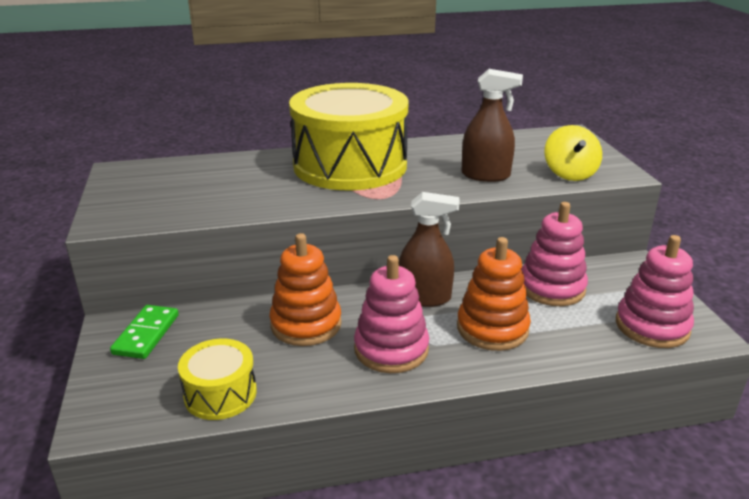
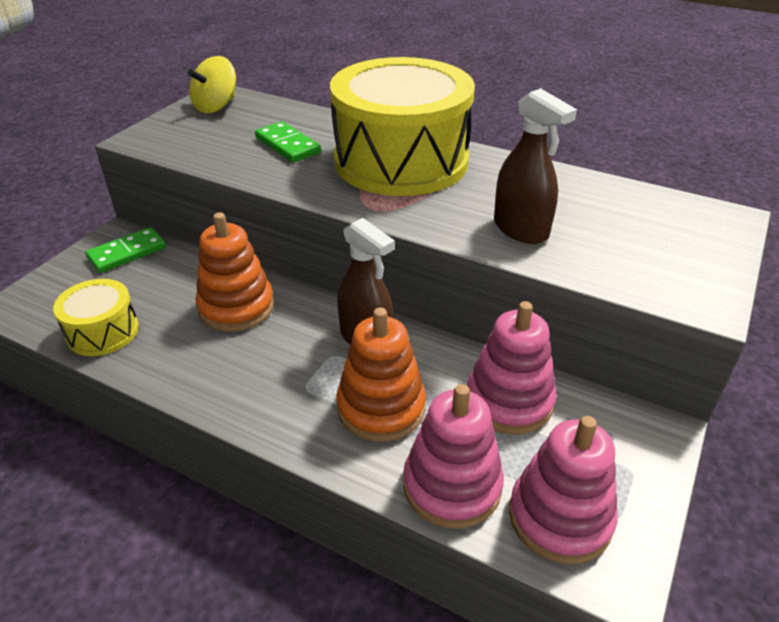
camera: 40 degrees right, 10 degrees up
pink stacking toy [354,255,429,373] -> pink stacking toy moved to [403,384,504,529]
yellow spinning top [544,125,602,181] -> yellow spinning top moved to [188,56,236,113]
none -> green domino [255,122,321,162]

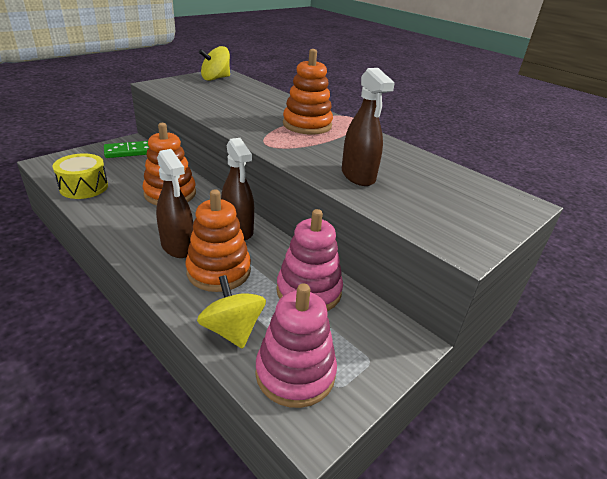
camera: 15 degrees right, 5 degrees down
green domino [255,122,321,162] -> none
yellow drum [330,57,475,196] -> orange stacking toy [283,49,333,134]
pink stacking toy [403,384,504,529] -> yellow spinning top [197,275,266,349]
none -> brown spray bottle [156,149,193,258]

